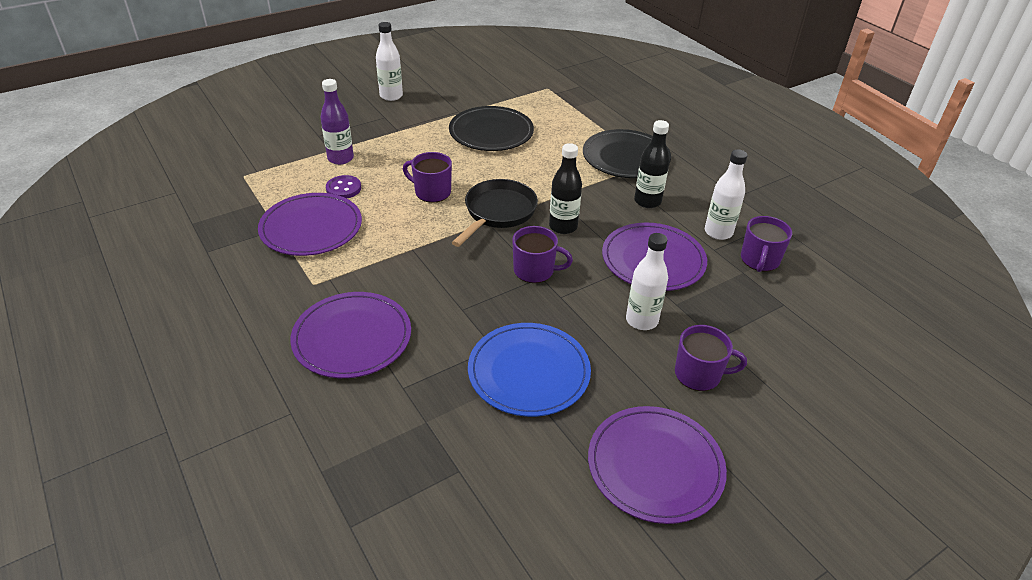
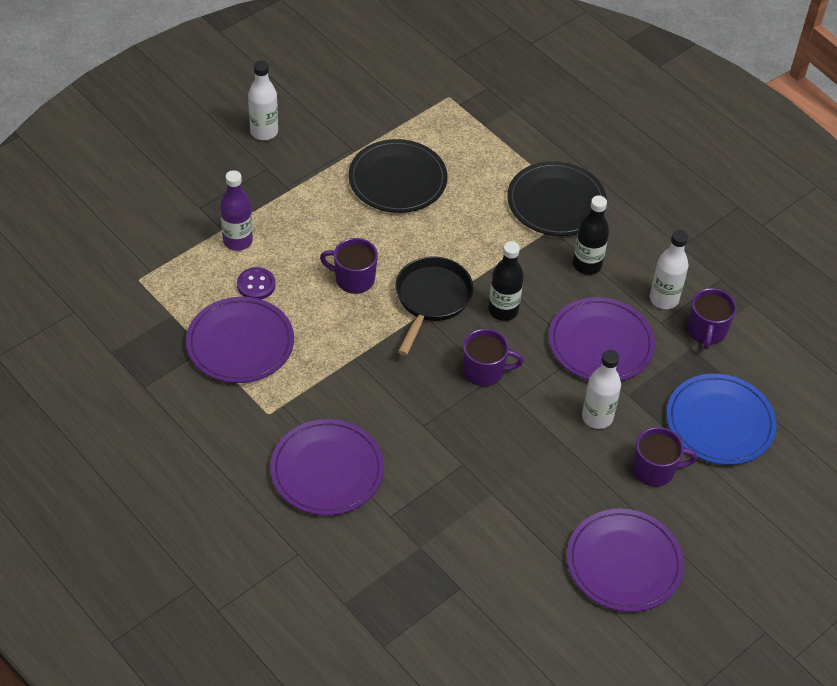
camera: 10 degrees left, 10 degrees up
blue plate [468,323,591,417] -> blue plate moved to [666,374,777,465]

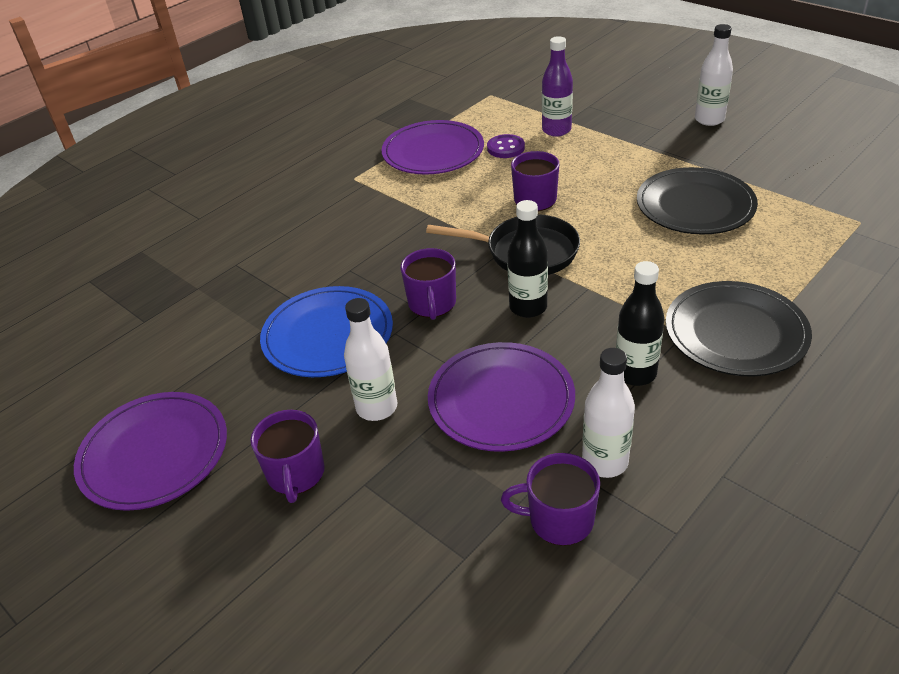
camera: 90 degrees right, 10 degrees down
purple plate [270,419,384,515] -> none
blue plate [666,374,777,465] -> blue plate moved to [260,286,393,377]

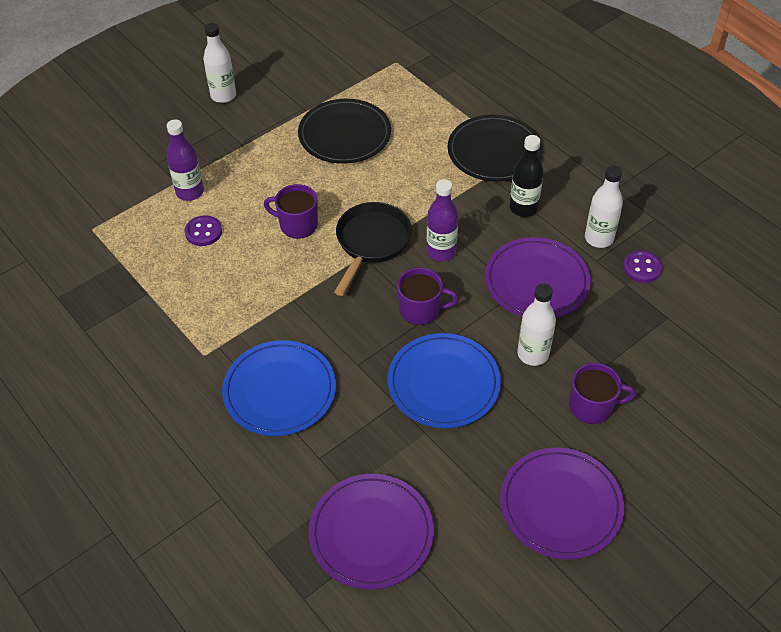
camera: 85 degrees left, 10 degrees up
purple plate [382,120,484,174] -> purple plate moved to [309,474,434,589]
purple mug [501,453,600,546] -> purple button [623,250,662,283]
black bottle [507,200,548,318] -> purple bottle [427,179,458,261]
none -> blue plate [222,340,336,436]

